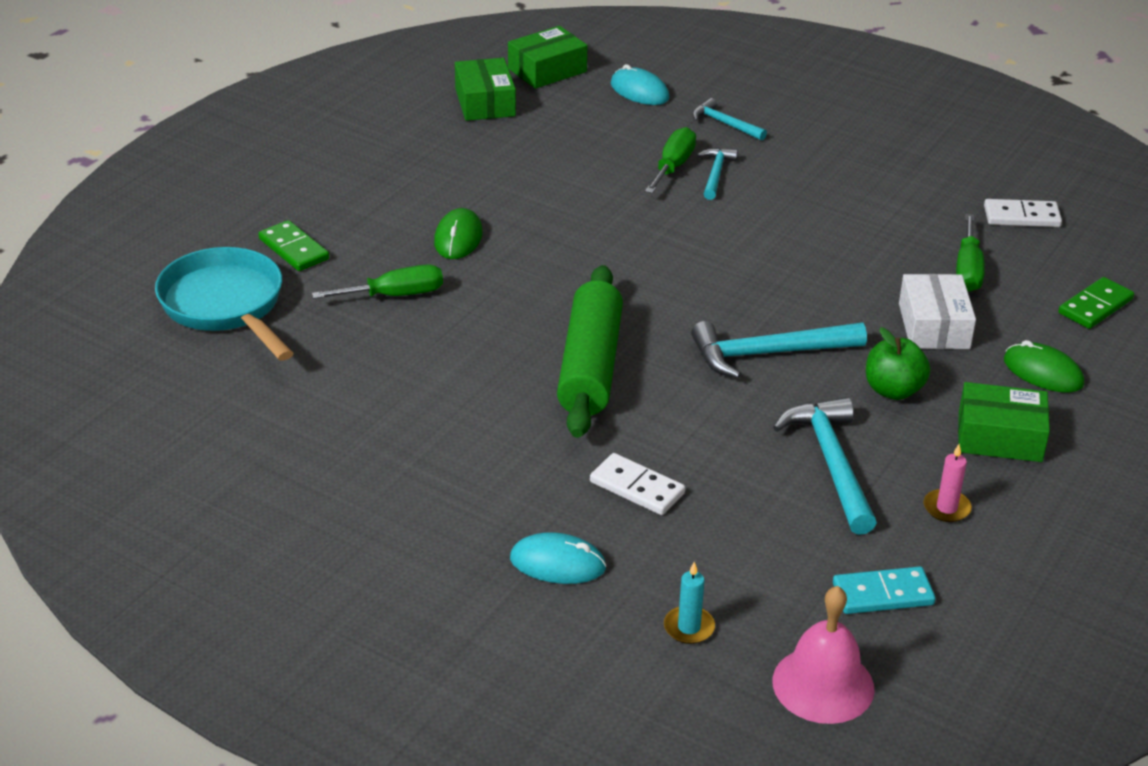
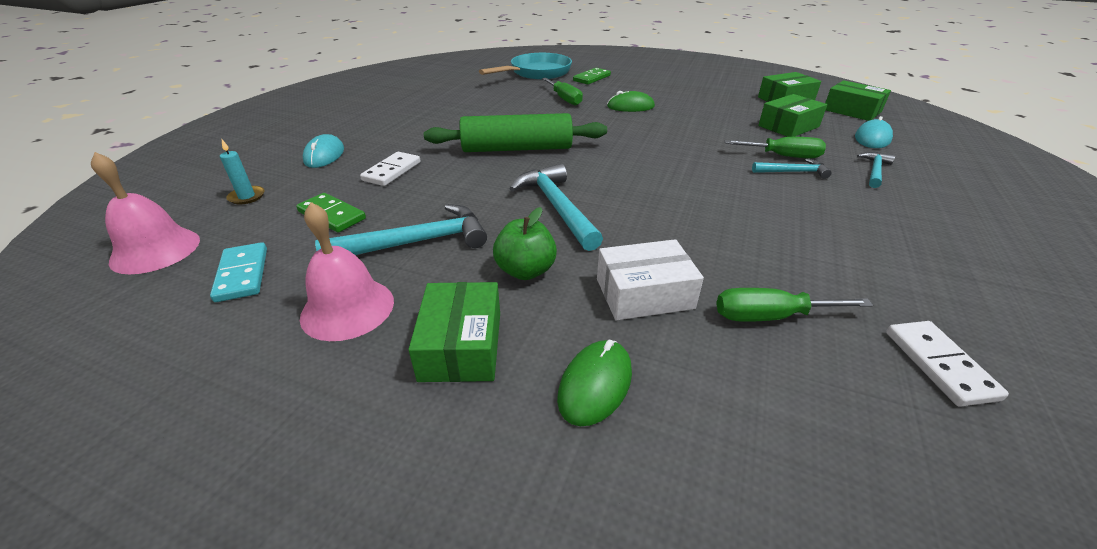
camera: 80 degrees right, 0 degrees up
pink candle [924,444,972,522] -> pink bell [300,202,394,341]
green domino [1059,277,1134,329] -> green domino moved to [296,193,366,233]
none -> green box [758,94,827,137]

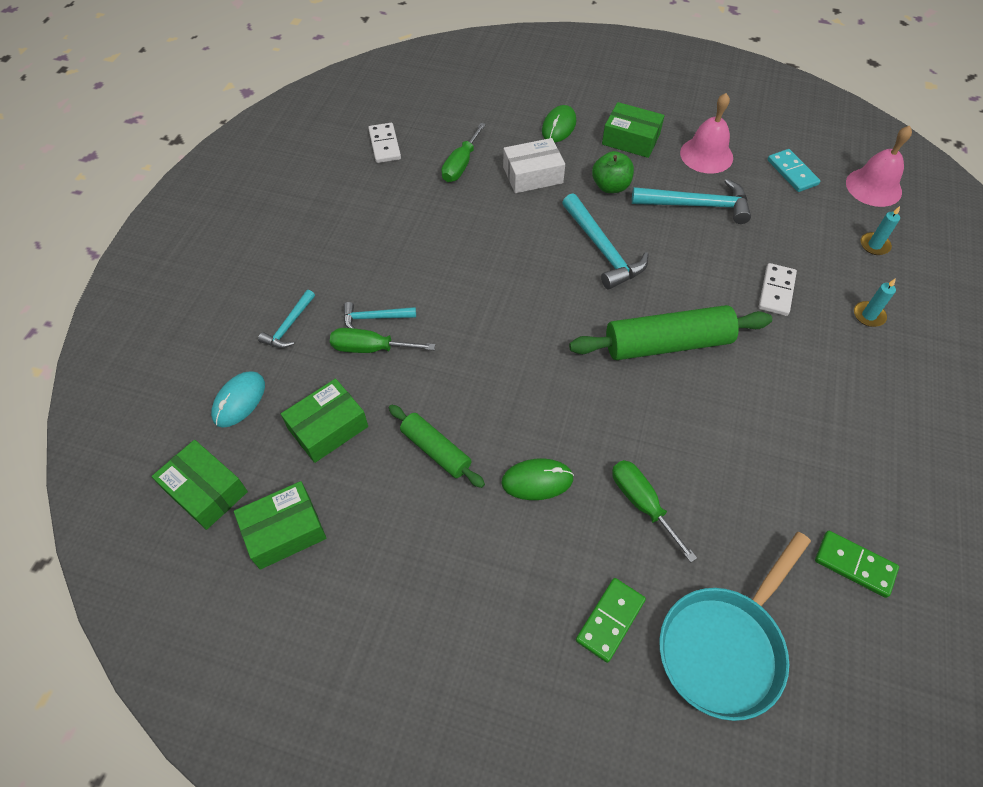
camera: 175 degrees right, 20 degrees up
green domino [296,193,366,233] -> green domino moved to [815,531,899,598]
turquoise mouse [303,134,344,168] -> turquoise candle [854,278,896,327]
turquoise hammer [315,204,487,255] -> turquoise hammer turned 150 degrees counterclockwise [632,179,751,224]
green box [408,282,500,382] -> green box turned 60 degrees counterclockwise [602,102,665,158]
green screwdriver [716,288,873,322] -> green screwdriver turned 120 degrees clockwise [441,123,486,182]
none -> green rolling pin [389,405,485,488]

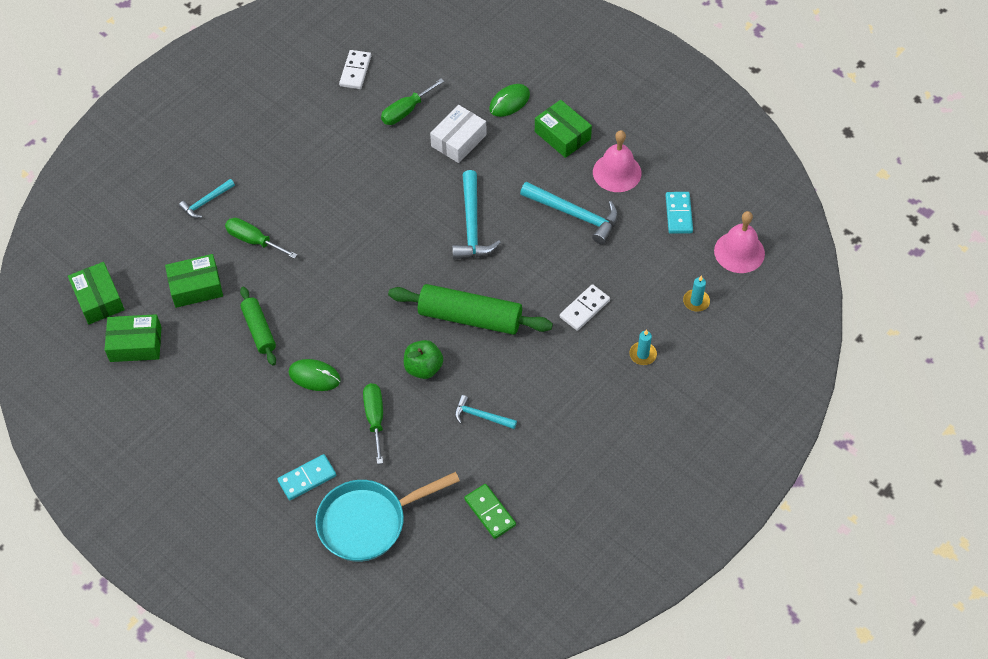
camera: 25 degrees right, 0 degrees up
turquoise mouse [211,371,265,428] -> none
turquoise hammer [344,302,416,328] -> turquoise hammer moved to [455,395,517,429]
white box [503,138,565,193] -> white box turned 60 degrees counterclockwise [430,105,487,163]
green domino [576,578,646,663] -> turquoise domino [277,454,336,500]
green apple [592,151,634,193] -> green apple moved to [404,340,443,379]

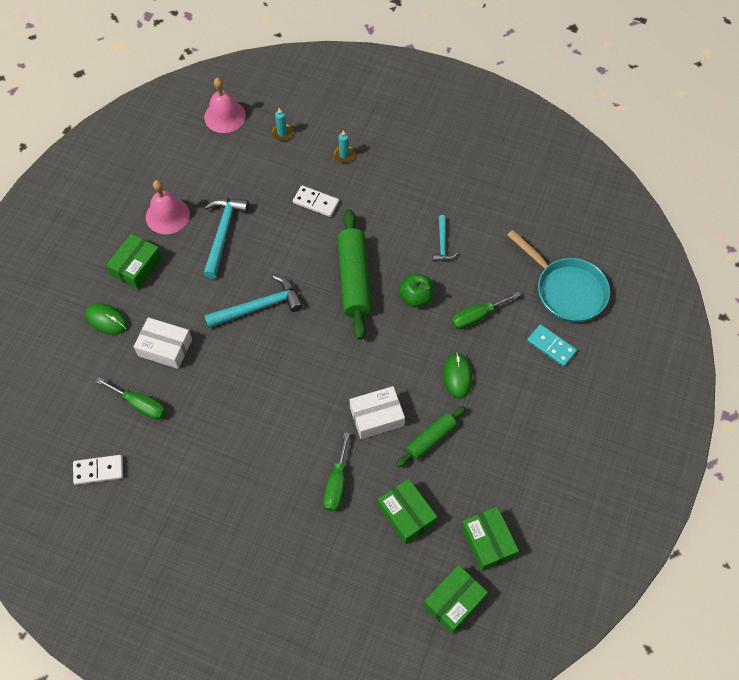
camera: 110 degrees left, 5 degrees up
turquoise hammer [179,179,235,218] -> none
green domino [464,484,516,539] -> none
turquoise domino [666,192,693,234] -> none
none -> white box [350,386,405,439]

